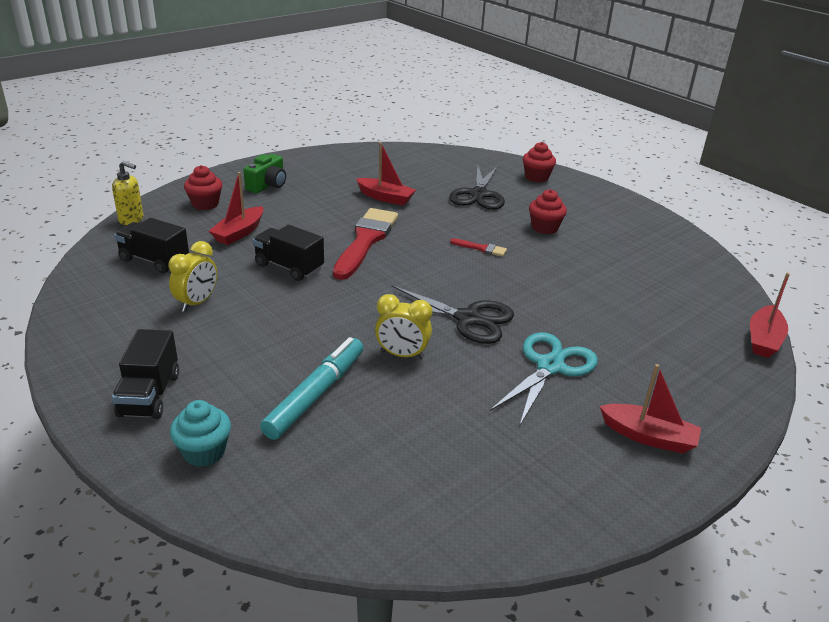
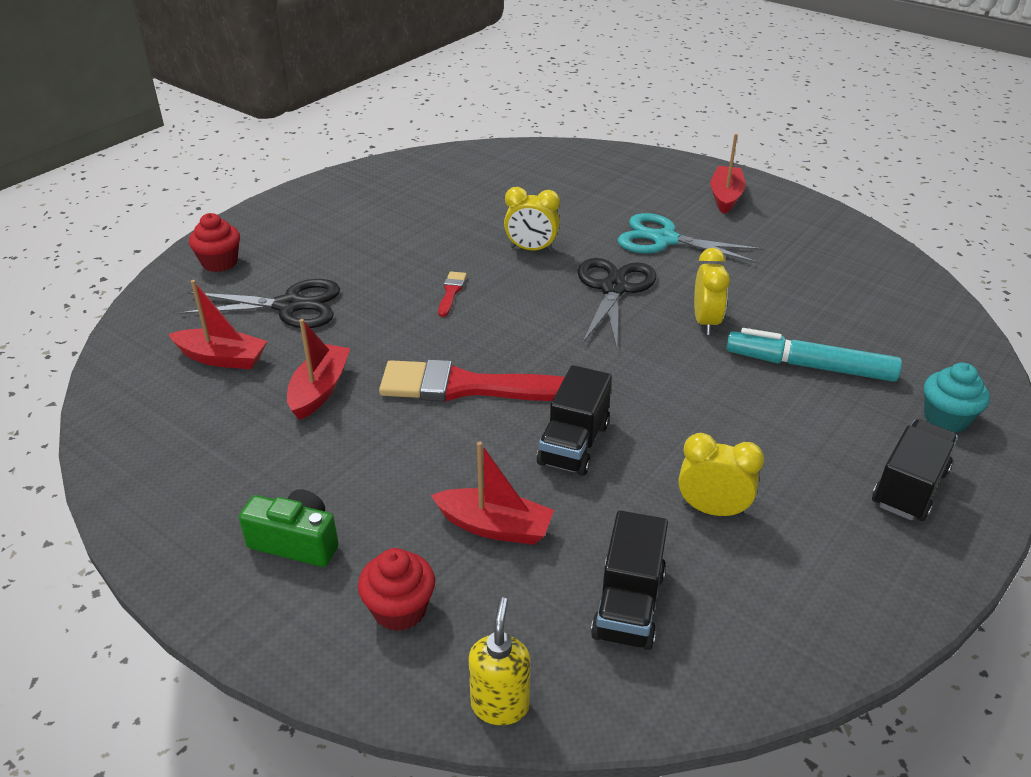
camera: 100 degrees left, 5 degrees up
black truck [112,329,179,419] -> black truck turned 45 degrees counterclockwise [872,419,958,521]
red cupcake [529,189,567,234] -> none
red boat [750,273,790,358] -> red boat moved to [169,280,267,369]
none -> yellow clock [504,187,560,252]

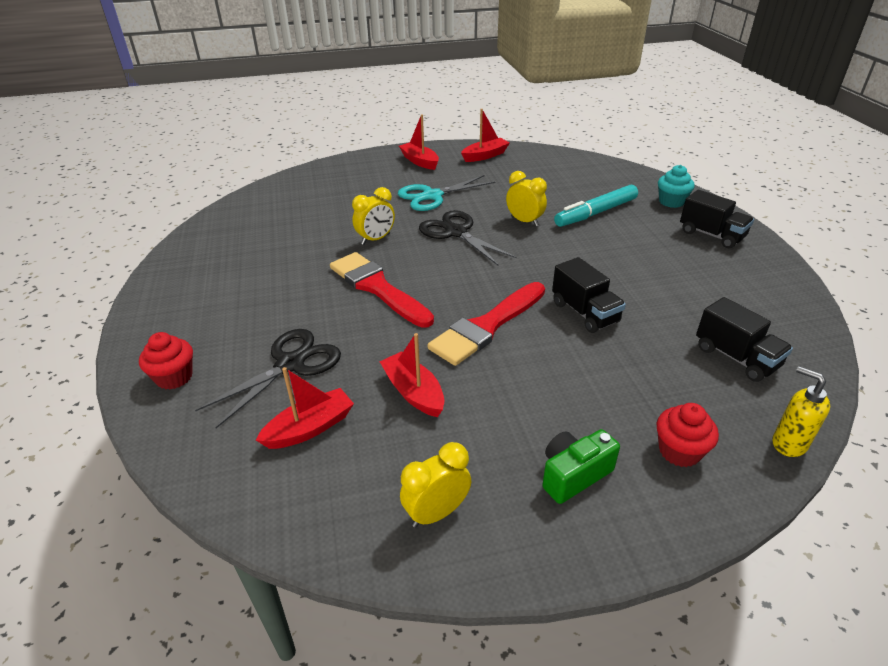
camera: 50 degrees left, 0 degrees up
red boat [431,441,554,545] -> red boat moved to [461,109,510,162]
red brush [438,271,467,317] -> red brush [330,252,434,328], size x2.33
yellow clock [678,433,764,518] -> yellow clock moved to [400,442,471,528]
black truck [872,419,958,521] -> black truck turned 150 degrees clockwise [680,190,754,248]

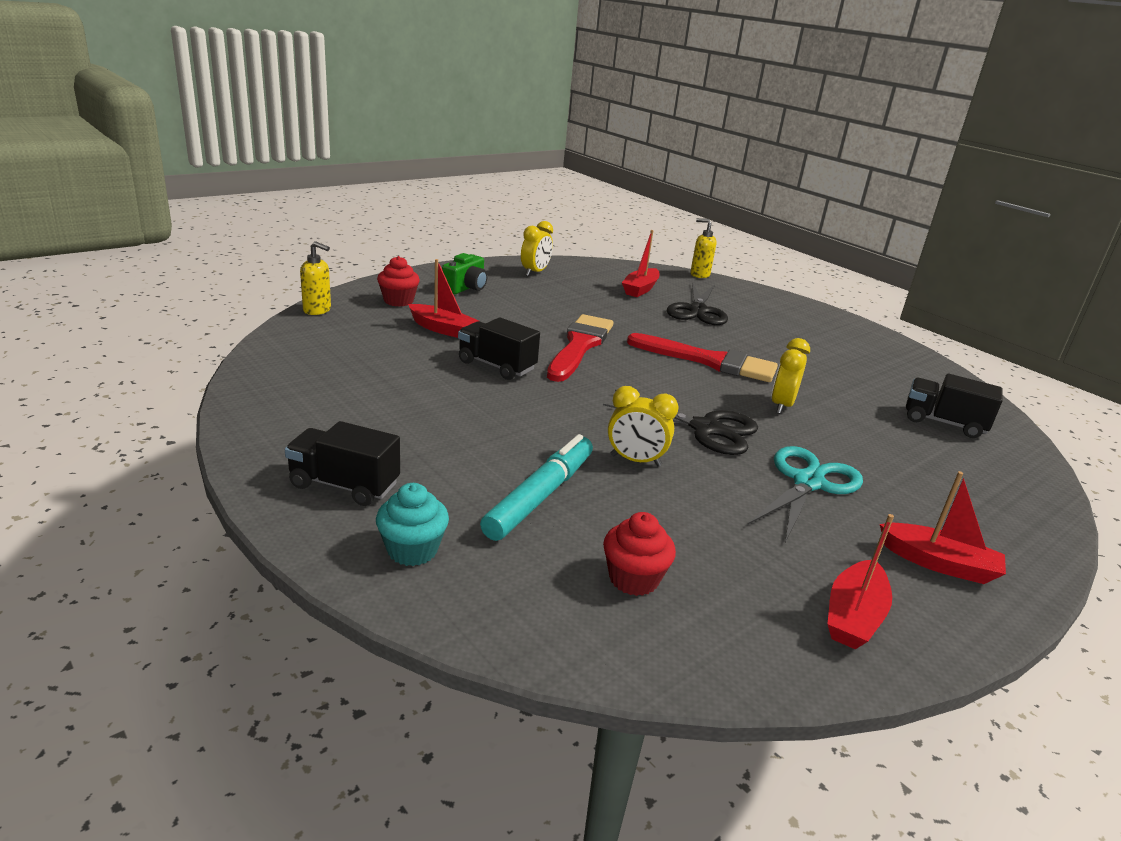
camera: 150 degrees right, 10 degrees down
red cupcake [139,332,193,389] -> red cupcake moved to [603,512,676,596]
red boat [380,333,444,417] -> red boat moved to [408,259,479,338]
black truck [696,297,793,382] -> black truck moved to [906,374,1003,438]
none -> yellow soap dispenser [690,218,717,278]

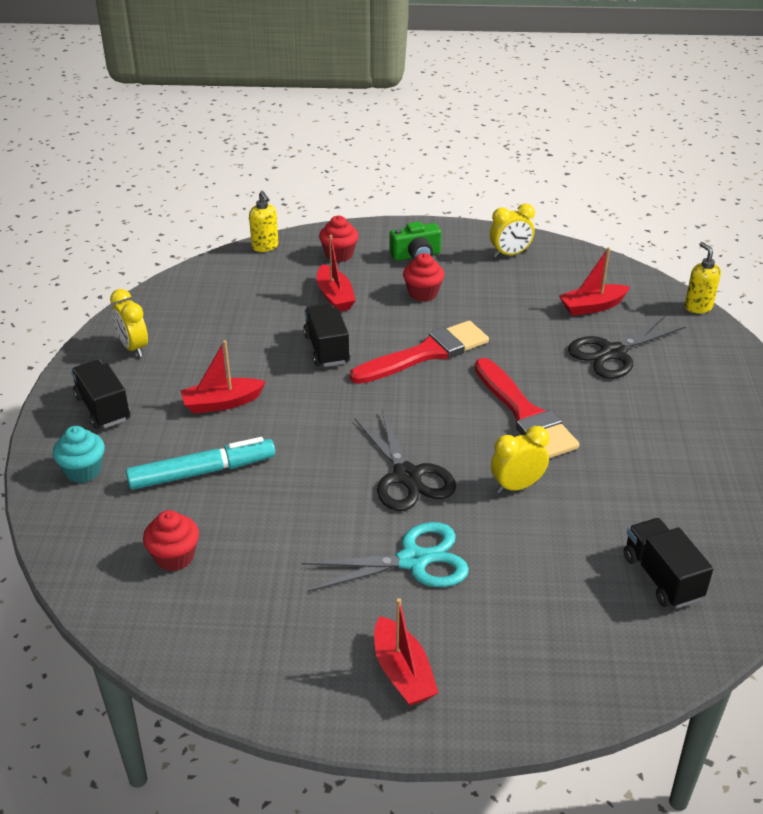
camera: 45 degrees right, 10 degrees up
yellow clock [608,386,678,466] -> yellow clock moved to [110,289,148,357]
red boat [827,514,894,649] -> red boat moved to [180,340,266,414]
none -> red cupcake [403,253,444,302]

